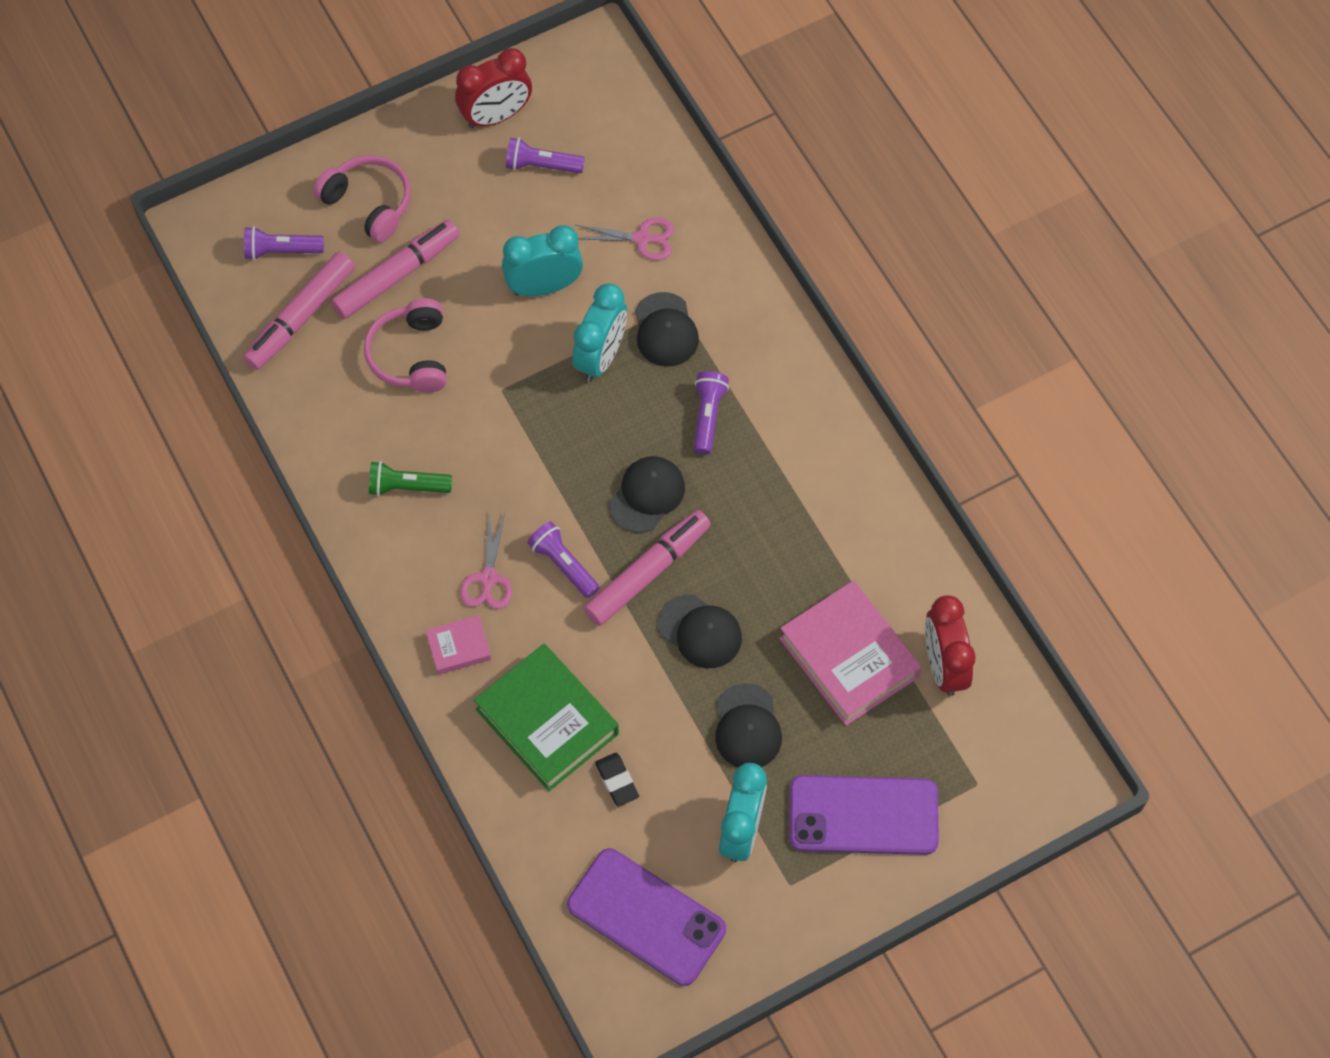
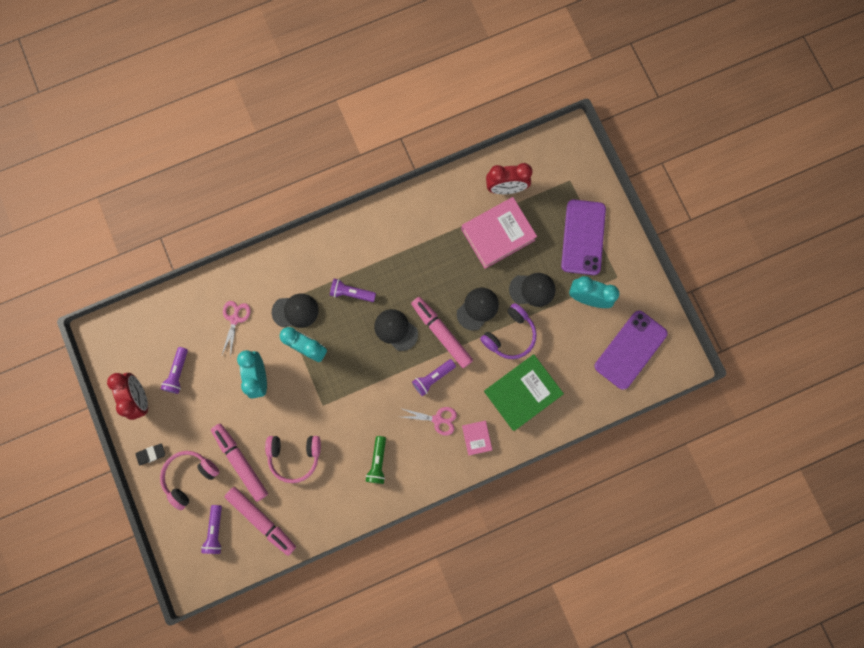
camera: 85 degrees left, 15 degrees up
black eraser [595,753,639,807] -> black eraser moved to [136,443,165,466]
none -> purple headphones [480,303,537,359]

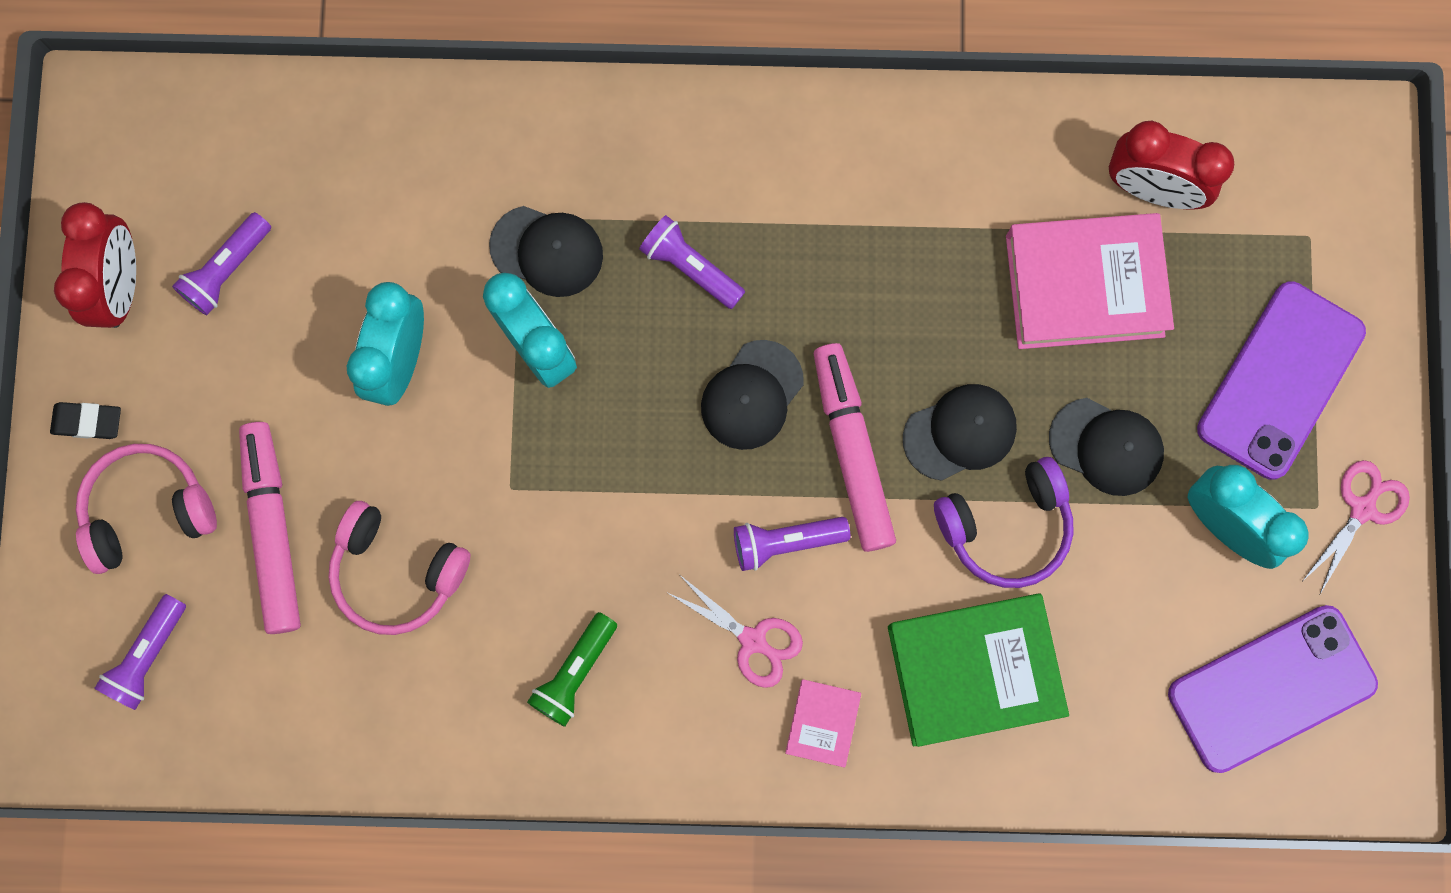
camera: 25 degrees right, 0 degrees up
pink scissors [222,301,251,357] -> pink scissors moved to [1302,460,1410,594]
pink marker [225,487,296,556] -> none
black cap [374,309,418,351] -> black cap turned 120 degrees counterclockwise [701,340,804,450]

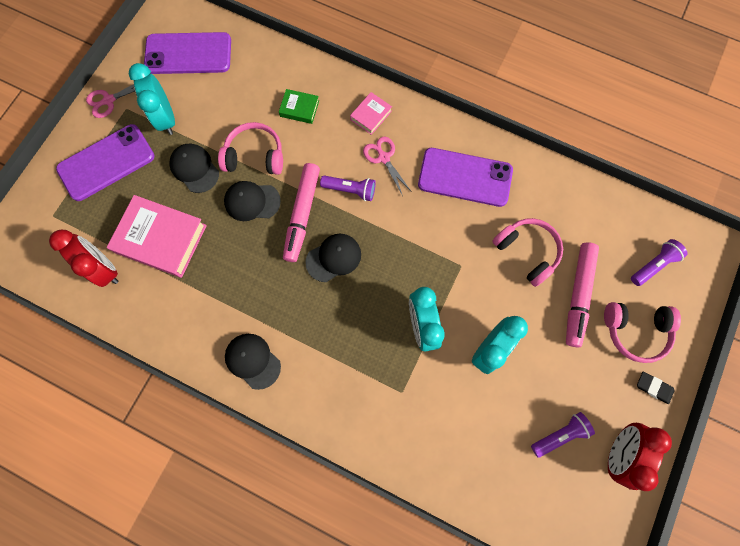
camera: 155 degrees left, 5 degrees down
black cap [489,206,603,297] -> black cap moved to [225,334,281,390]
green flashlight [527,612,617,727] -> purple phone [418,148,513,207]
purple flashlight [639,215,745,309] -> none
green book [888,593,1069,747] -> green book [279,89,319,124], size x0.49
purple headphones [934,457,1073,588] -> pink headphones [218,122,283,175]

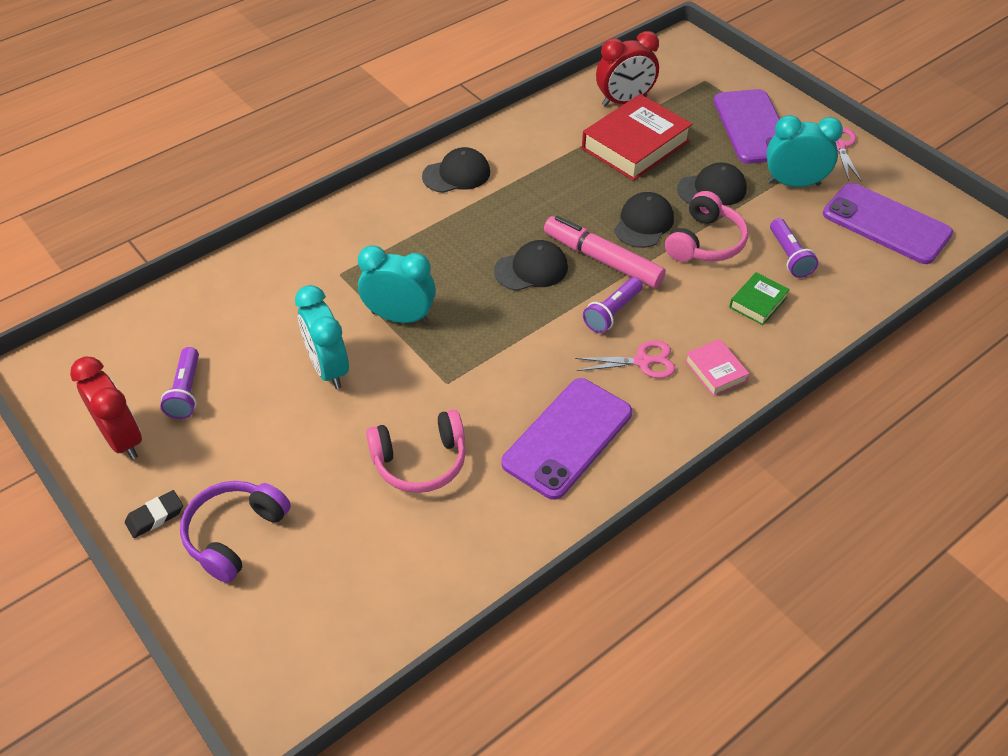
camera: 115 degrees right, 25 degrees down
pink book [107,195,207,278] -> red book [582,94,693,181]
purple phone [144,32,231,74] -> purple phone turned 75 degrees counterclockwise [823,183,953,264]
black cap [305,234,361,282] -> black cap turned 105 degrees counterclockwise [494,240,568,291]
pink marker [566,242,599,347] -> none
pink headphones [604,302,681,363] -> purple headphones [180,481,291,583]
purple flashlight [631,239,688,286] -> purple flashlight moved to [770,218,818,278]

